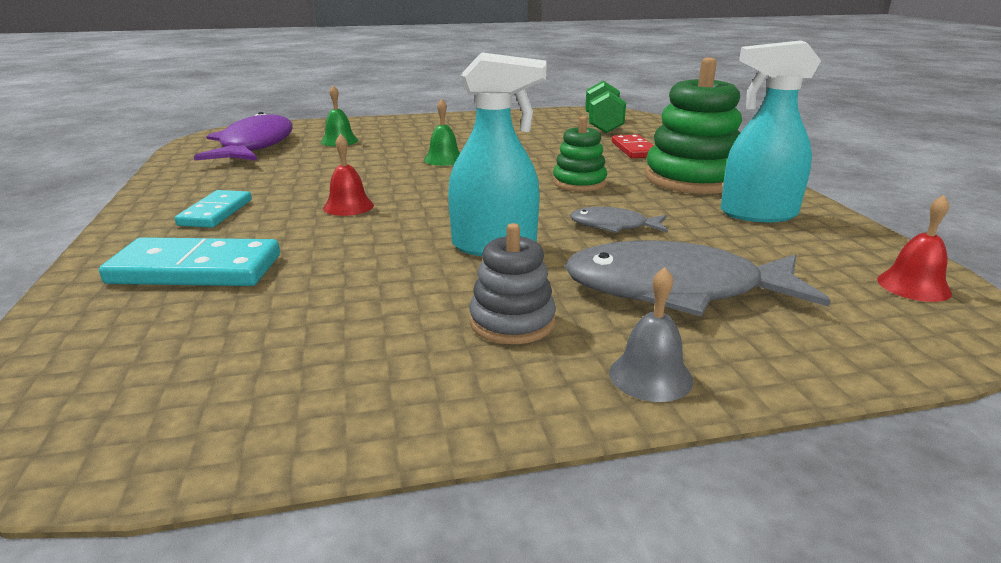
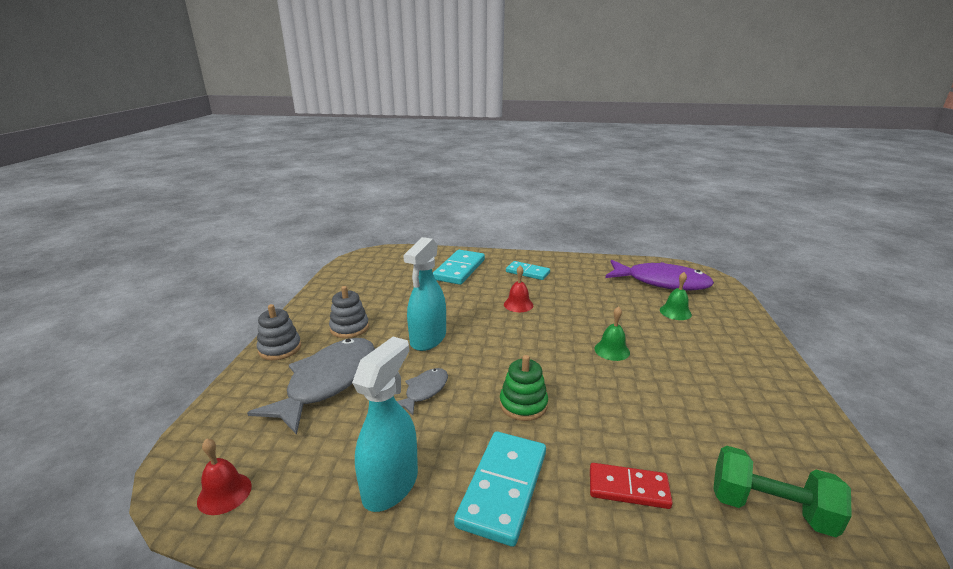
camera: 110 degrees right, 0 degrees up
grey bell [609,267,693,402] -> grey stacking toy [257,304,301,360]
green stacking toy [645,57,742,194] -> turquoise domino [454,431,546,547]

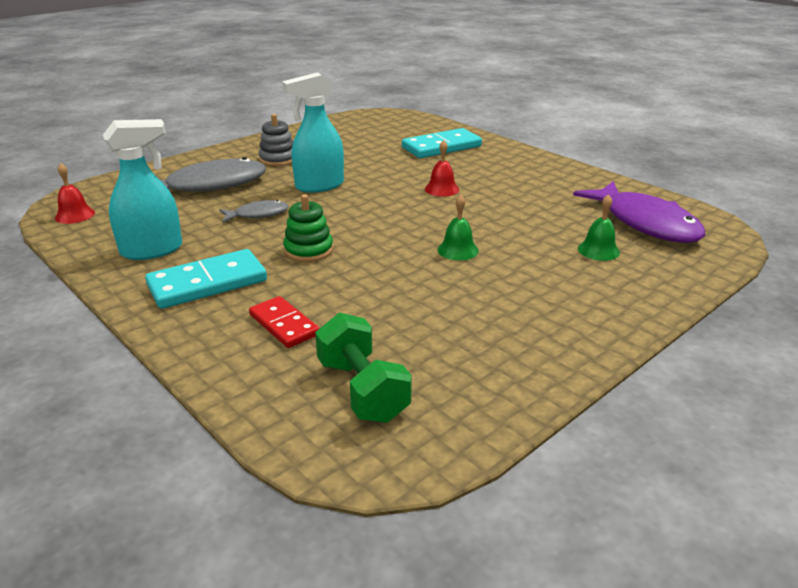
camera: 40 degrees right, 5 degrees up
grey stacking toy [257,304,301,360] -> none
turquoise domino [506,261,550,280] -> none

